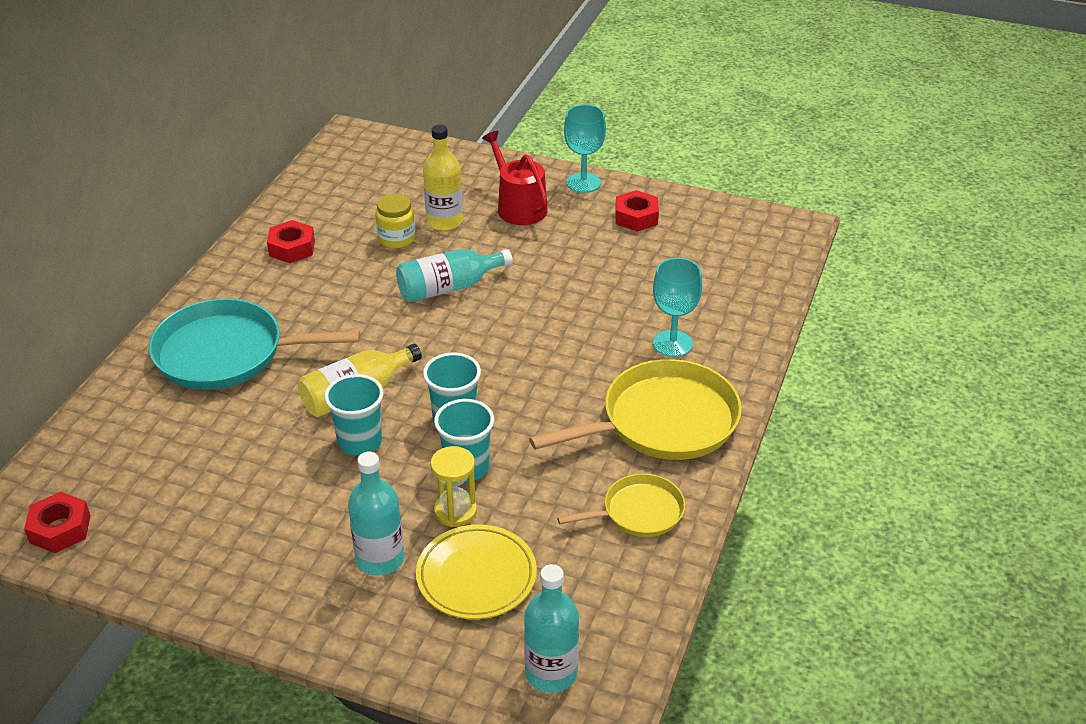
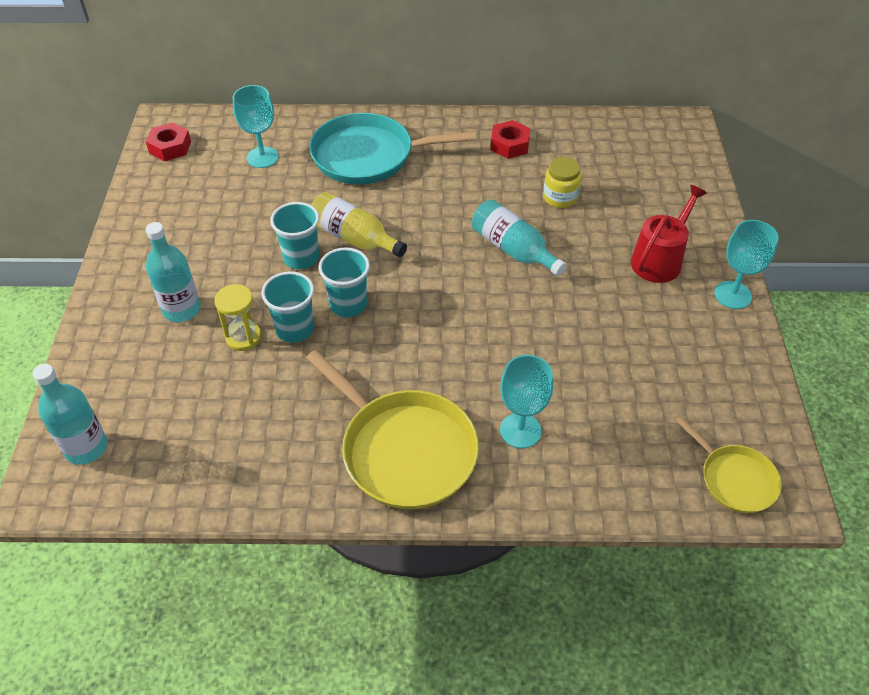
camera: 70 degrees right, 10 degrees up
turquoise pan [149,298,360,390] -> turquoise pan turned 75 degrees counterclockwise [309,113,476,184]
yellow plate [416,524,537,619] -> none
yellow bottle [423,125,463,231] -> none
yellow pan [557,474,685,537] -> yellow pan moved to [675,416,782,513]
red nut [615,190,659,232] -> none
none -> turquoise goblet [233,85,279,168]

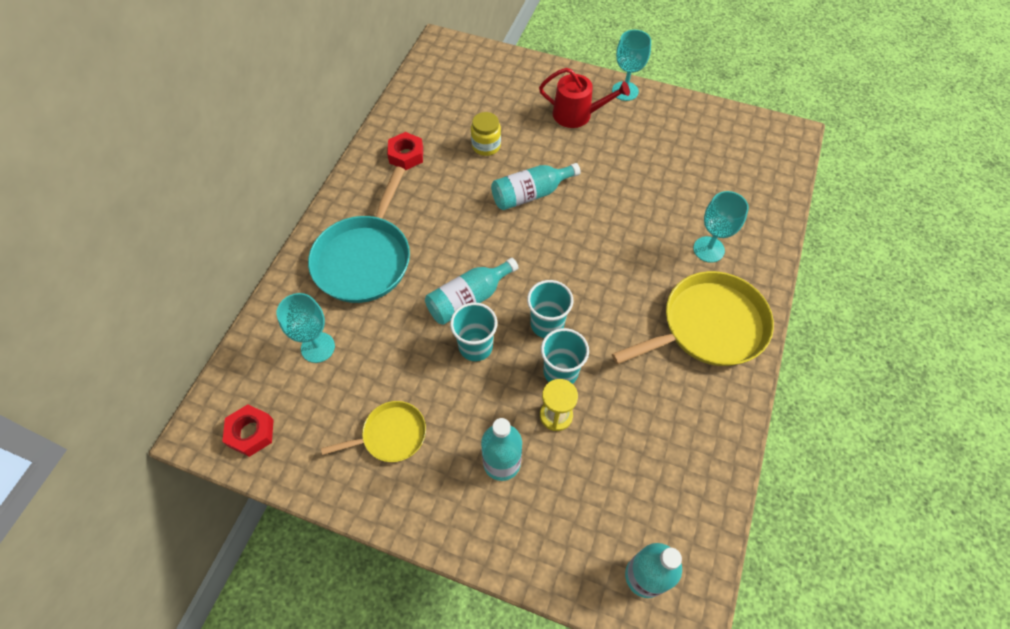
camera: 70 degrees left, 10 degrees up
yellow bottle [311,192,407,257] -> turquoise bottle [425,258,519,325]
red watering can [631,185,707,283] -> red watering can turned 135 degrees clockwise [539,68,630,128]
yellow pan [675,416,782,513] -> yellow pan moved to [321,401,426,462]

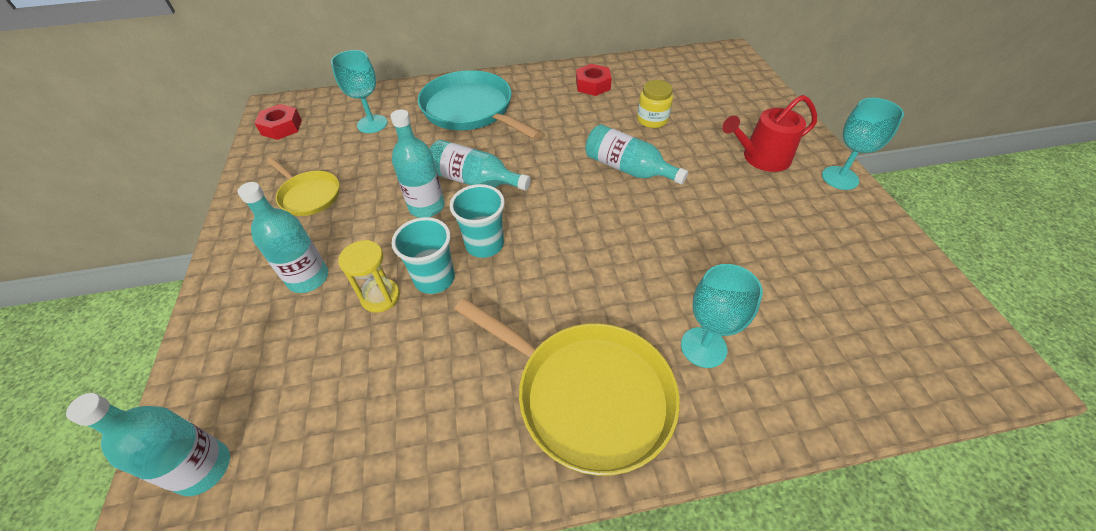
camera: 60 degrees right, 10 degrees down
turquoise pan [308,167,410,303] -> turquoise pan turned 60 degrees clockwise [418,70,542,140]
turquoise cup [450,302,497,361] -> turquoise bottle [390,109,445,218]
red watering can [539,68,630,128] -> red watering can turned 90 degrees clockwise [722,95,817,172]

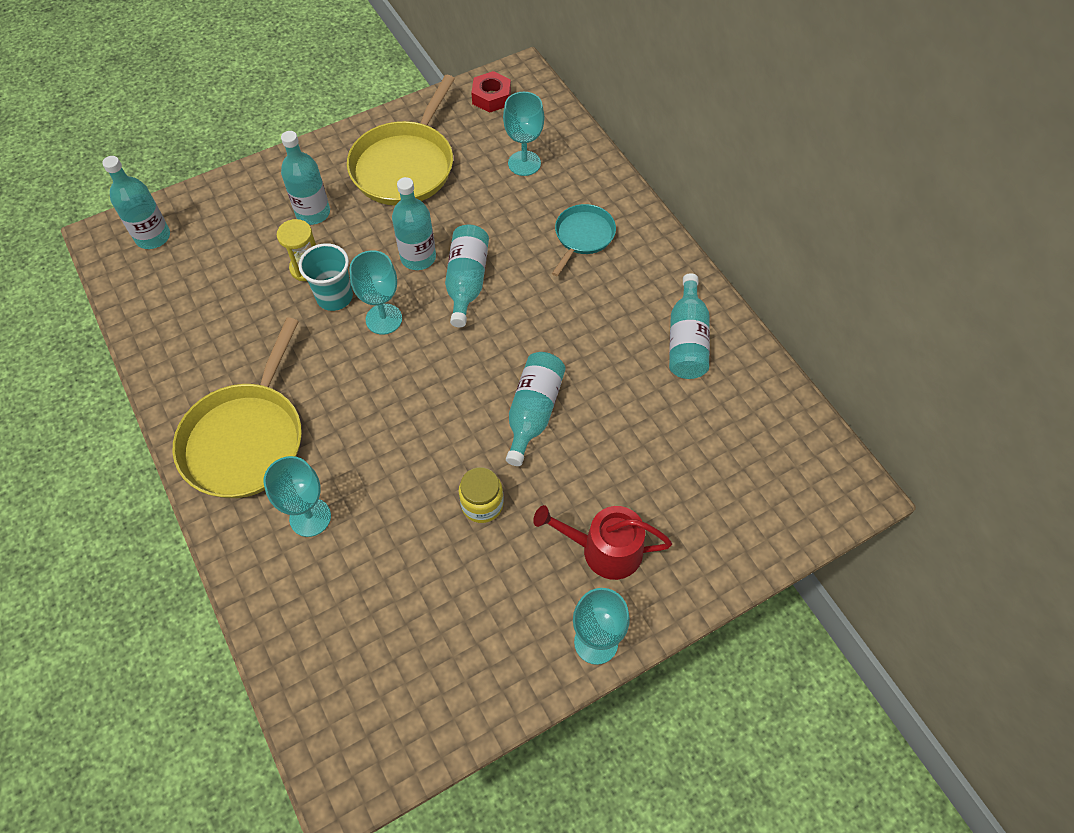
camera: 70 degrees right, 10 degrees up
yellow pan [267,158,339,216] -> yellow pan [347,75,455,206], size x1.81
turquoise pan [418,70,542,140] -> turquoise pan [552,204,616,277], size x0.55
turquoise cup [450,184,505,258] -> turquoise goblet [349,250,402,335]
red nut [576,64,612,96] -> turquoise bottle [669,273,710,379]
yellow jar [637,80,673,128] -> yellow jar moved to [459,467,504,523]
red watering can [722,95,817,172] -> red watering can turned 45 degrees counterclockwise [533,505,672,580]

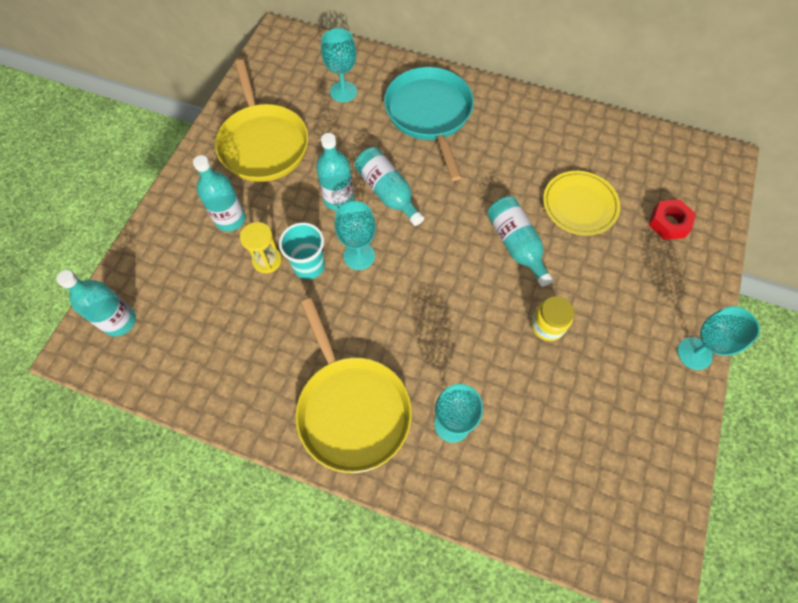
camera: 40 degrees left, 5 degrees up
red nut [471,71,511,113] -> red nut moved to [649,199,696,240]
red watering can [533,505,672,580] -> none
turquoise pan [552,204,616,277] -> turquoise pan [384,67,474,181], size x1.81
turquoise bottle [669,273,710,379] -> none
none -> yellow plate [543,171,620,236]

